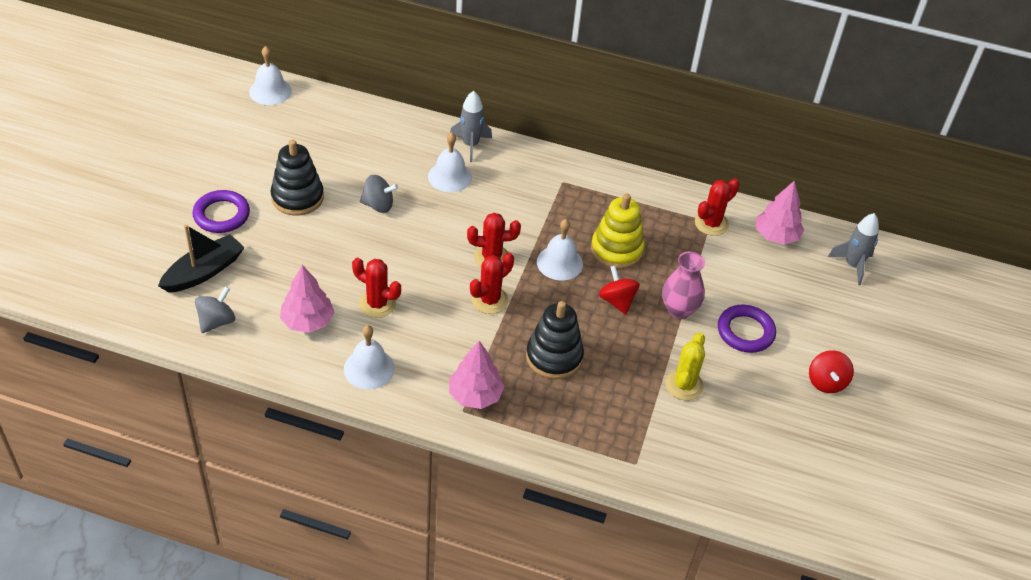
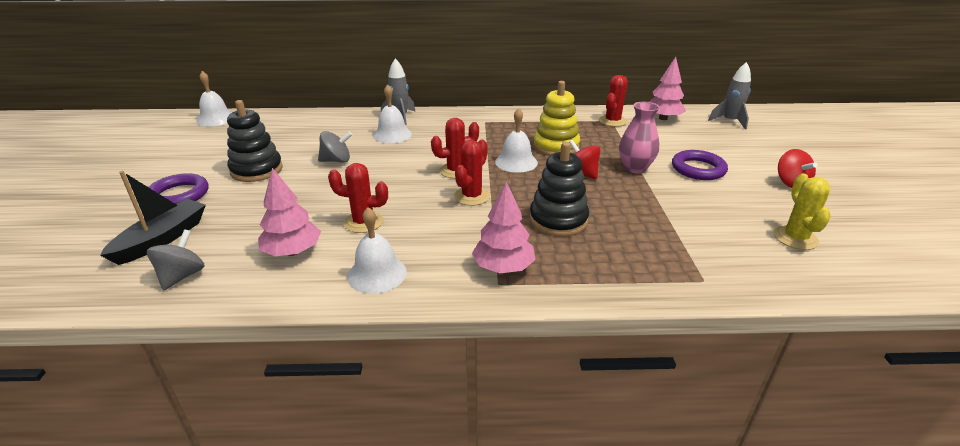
camera: 15 degrees left, 15 degrees down
yellow cactus [665,332,705,400] -> yellow cactus moved to [774,173,831,250]

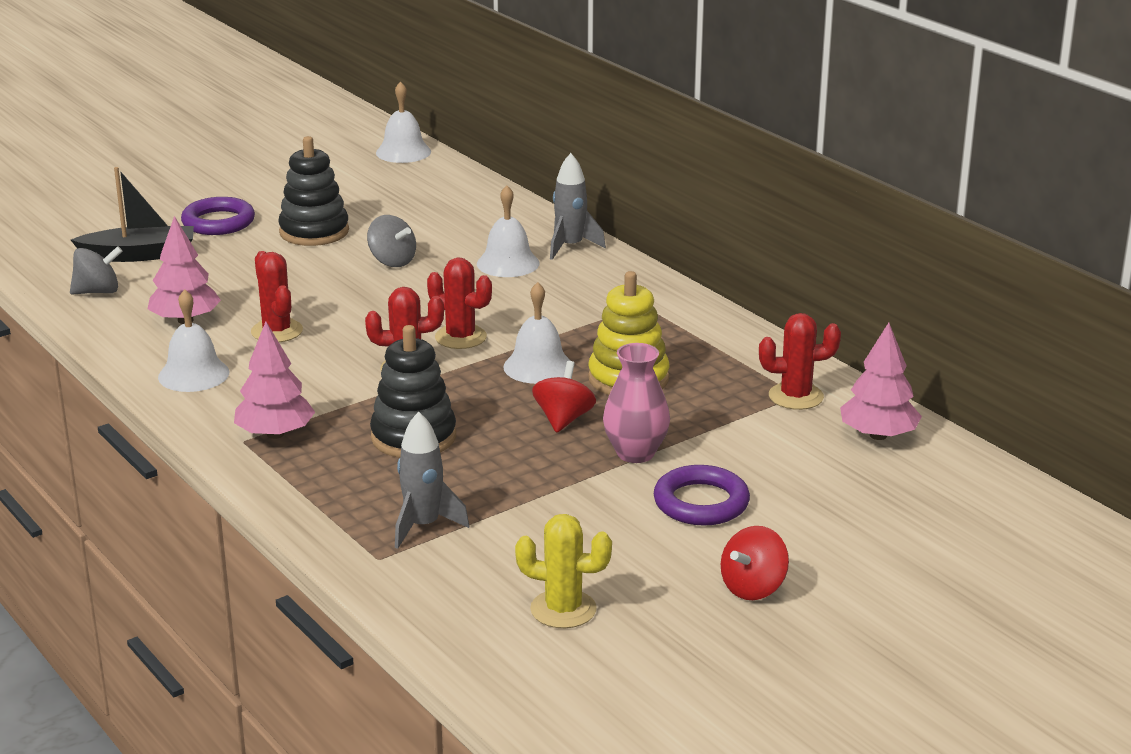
camera: 55 degrees right, 5 degrees down
grey rocket [708,62,751,130] -> grey rocket moved to [395,412,469,549]
yellow cactus [774,173,831,250] -> yellow cactus turned 45 degrees clockwise [515,514,612,628]

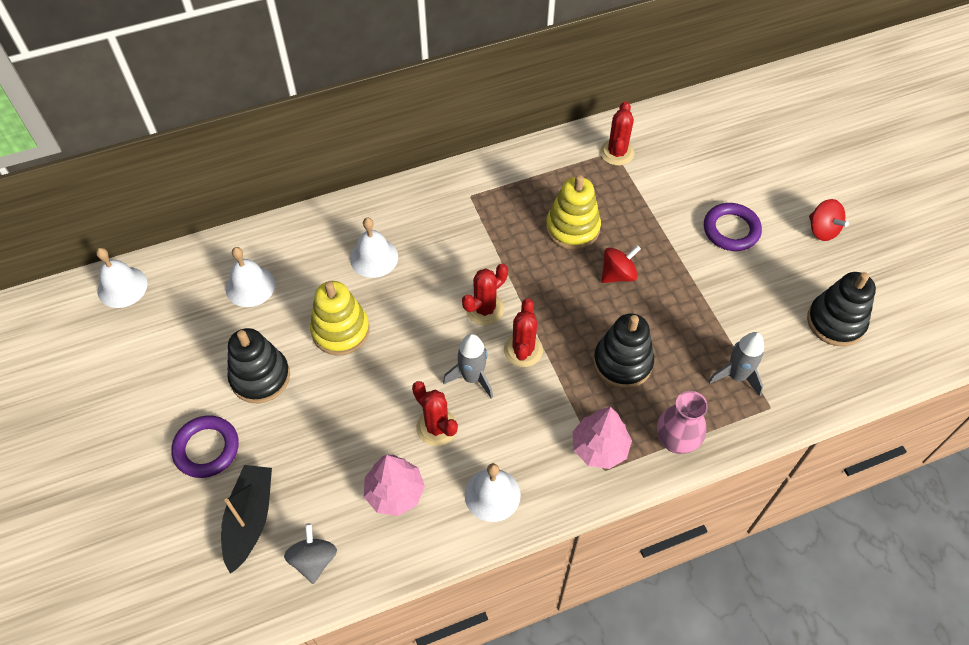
camera: 75 degrees left, 30 degrees up
red cactus [251,251,303,342] -> red cactus turned 60 degrees clockwise [412,381,458,446]
grey spinning top [367,215,416,267] -> yellow stacking toy [310,281,370,355]
white bell [503,282,570,384] -> white bell moved to [226,247,275,307]
yellow cactus [515,514,612,628] -> black stacking toy [807,272,876,346]
red spinning top [532,361,596,433] -> red spinning top turned 120 degrees clockwise [601,245,641,283]
grey rocket [550,153,606,260] -> grey rocket moved to [443,334,493,399]
pink vase [603,343,670,463] -> pink vase moved to [657,391,708,454]
pink tree [840,323,922,440] -> none

